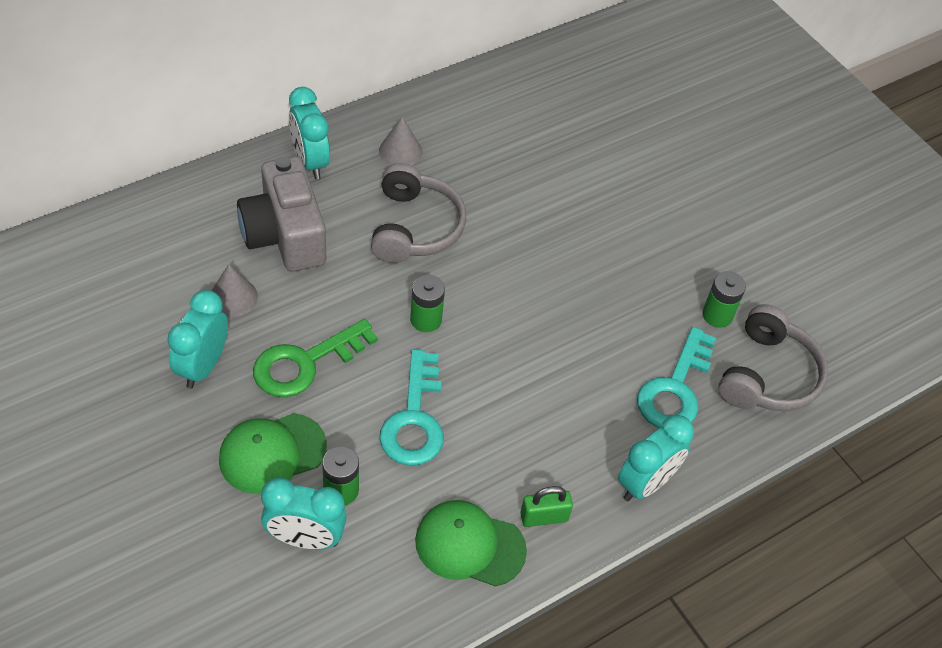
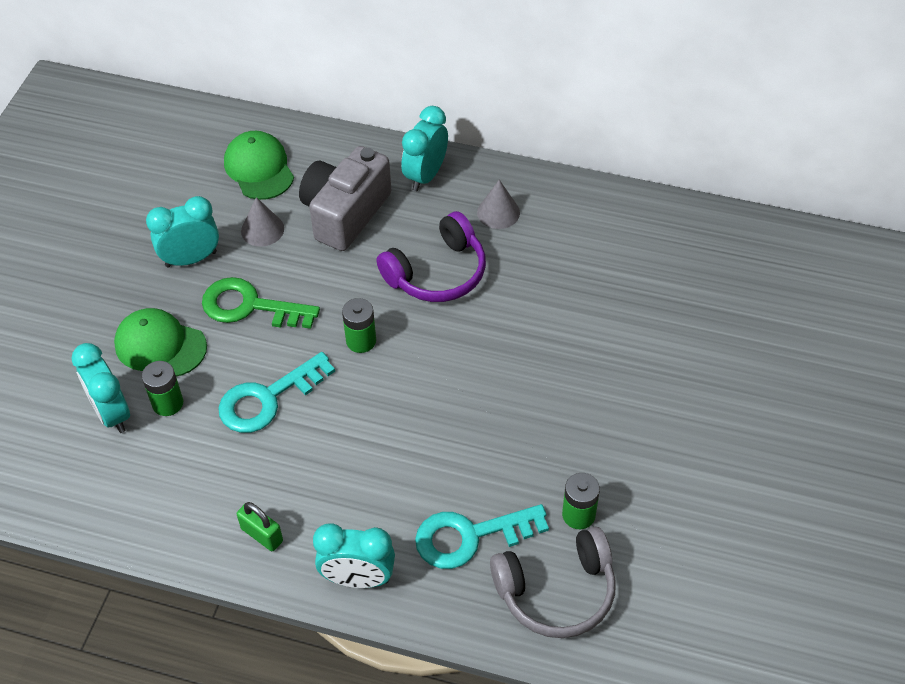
camera: 55 degrees right, 0 degrees up
grey headphones [371,163,466,263] -> purple headphones [377,211,486,302]
green cap [415,500,527,587] -> green cap moved to [224,131,294,200]

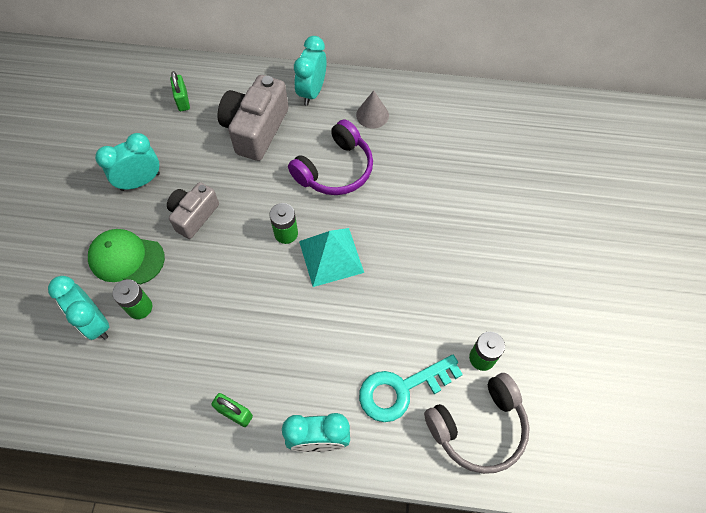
camera: 10 degrees left, 10 degrees up
green key [202,277,320,329] -> grey camera [167,182,219,239]
turquoise key [218,352,335,433] -> none
green cap [224,131,294,200] -> green padlock [170,71,190,111]
grey cone [241,197,284,247] -> none
none -> turquoise pyramid [299,228,364,287]

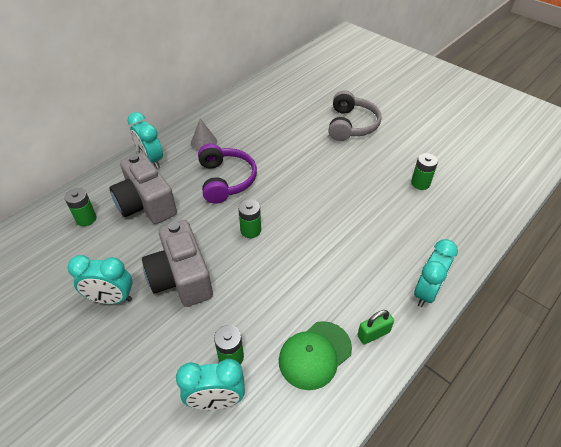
camera: 55 degrees left, 15 degrees down
green cap [88,229,165,284] -> green cap moved to [279,321,352,390]
turquoise clock [95,133,160,191] -> turquoise clock turned 90 degrees counterclockwise [68,255,133,304]
grey camera [167,182,219,239] -> grey camera [142,220,213,307], size x1.58
green padlock [170,71,190,111] -> none
turquoise pyramid [299,228,364,287] -> none
turquoise key [359,355,463,422] -> none
grey headphones [424,373,530,474] -> grey headphones moved to [329,90,382,141]
none -> green battery [64,188,97,226]

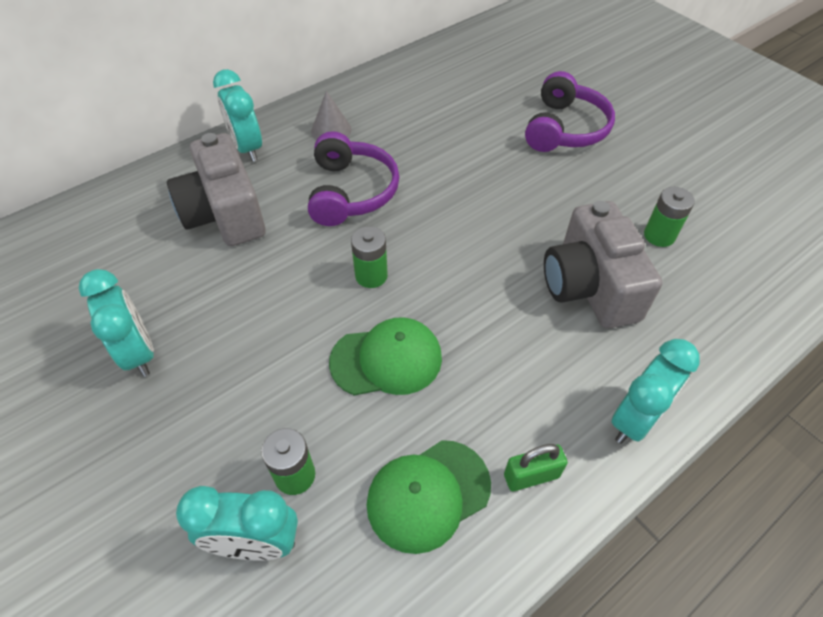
camera: 10 degrees right, 5 degrees up
green battery [64,188,97,226] -> none
turquoise clock [68,255,133,304] -> turquoise clock turned 135 degrees counterclockwise [79,269,154,377]
grey camera [142,220,213,307] -> grey camera moved to [544,201,662,329]
grey headphones [329,90,382,141] -> purple headphones [525,71,615,152]
none -> green cap [329,317,442,396]

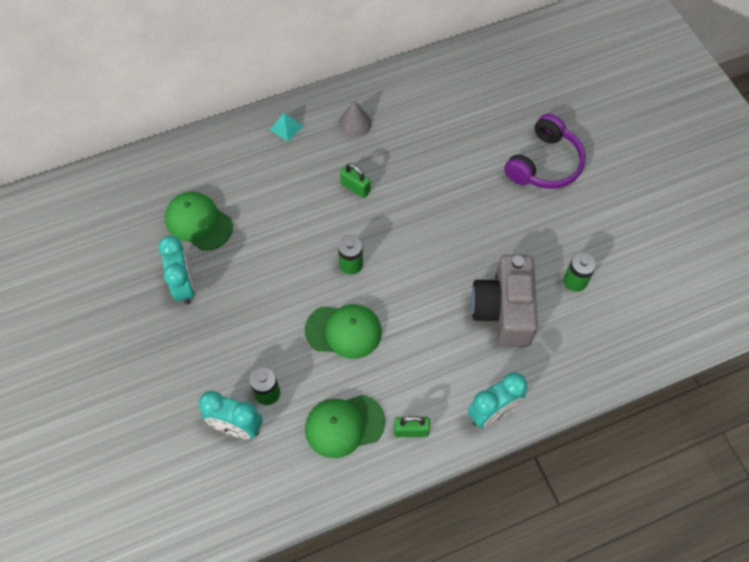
camera: 15 degrees right, 10 degrees up
grey camera [167,133,266,246] -> none
turquoise clock [213,69,262,162] -> turquoise pyramid [270,113,303,142]
purple headphones [308,131,399,226] -> green padlock [340,163,370,198]
none -> green cap [165,192,233,251]

